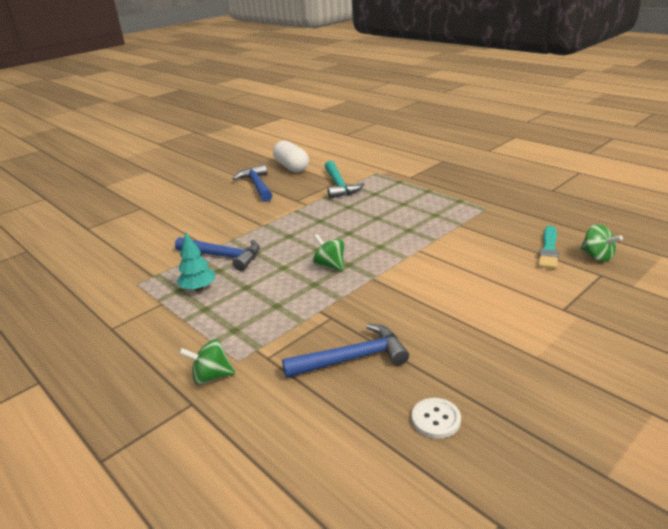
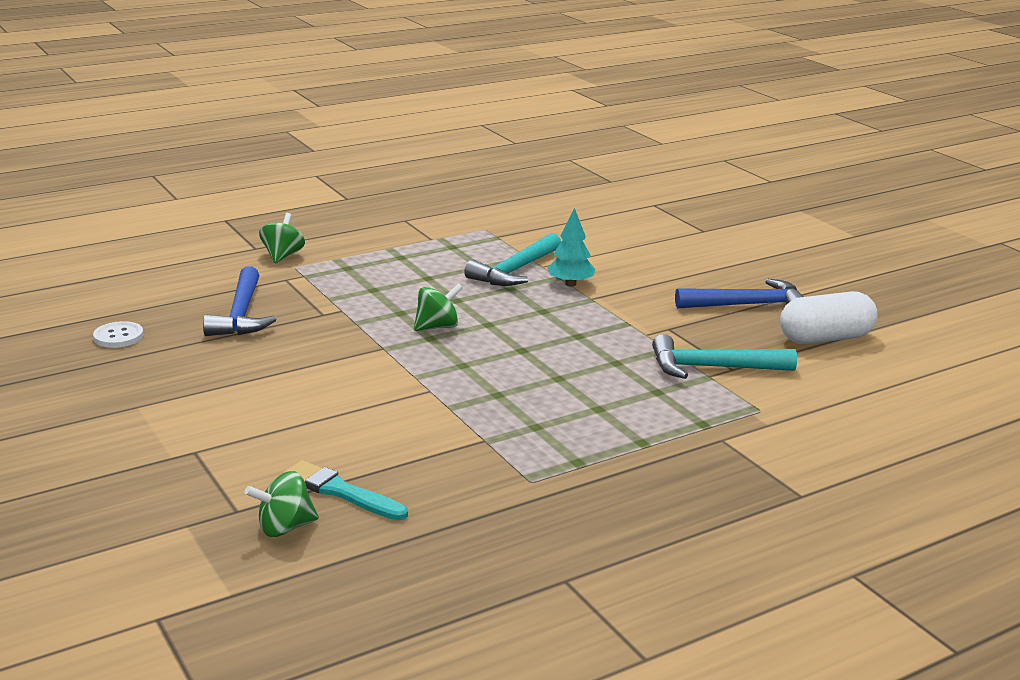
camera: 100 degrees right, 5 degrees down
blue hammer [175,237,260,271] -> turquoise hammer [464,233,561,286]
turquoise tree [177,232,215,291] -> turquoise tree moved to [547,208,595,286]

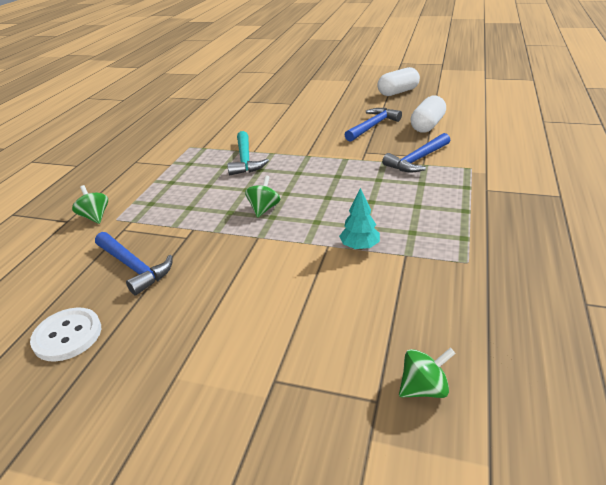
camera: 40 degrees left, 10 degrees up
white button [93,321,144,348] -> white button [30,308,101,362], size x1.52
green spinning top [245,471,319,537] -> green spinning top turned 135 degrees counterclockwise [399,348,456,398]
turquoise brush [284,460,408,520] -> none
turquoise tree [547,208,595,286] -> turquoise tree moved to [339,188,380,250]
turquoise hammer [652,334,797,379] -> blue hammer [382,133,450,173]
none -> white capsule [377,67,420,96]

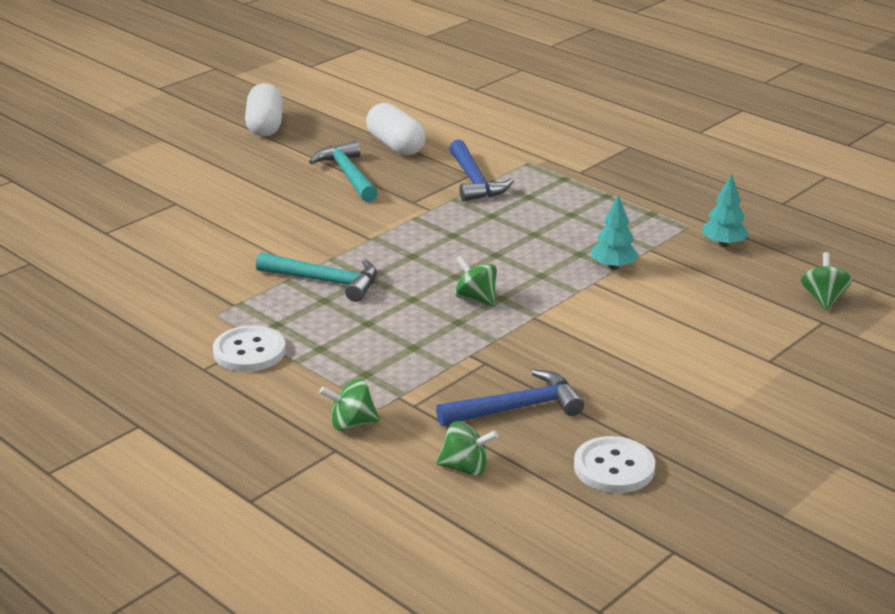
camera: 65 degrees left, 5 degrees down
blue hammer [344,108,402,142] -> turquoise hammer [309,141,378,202]
none -> white button [213,325,286,372]
none -> green spinning top [436,421,498,476]
none -> turquoise tree [702,174,749,247]

